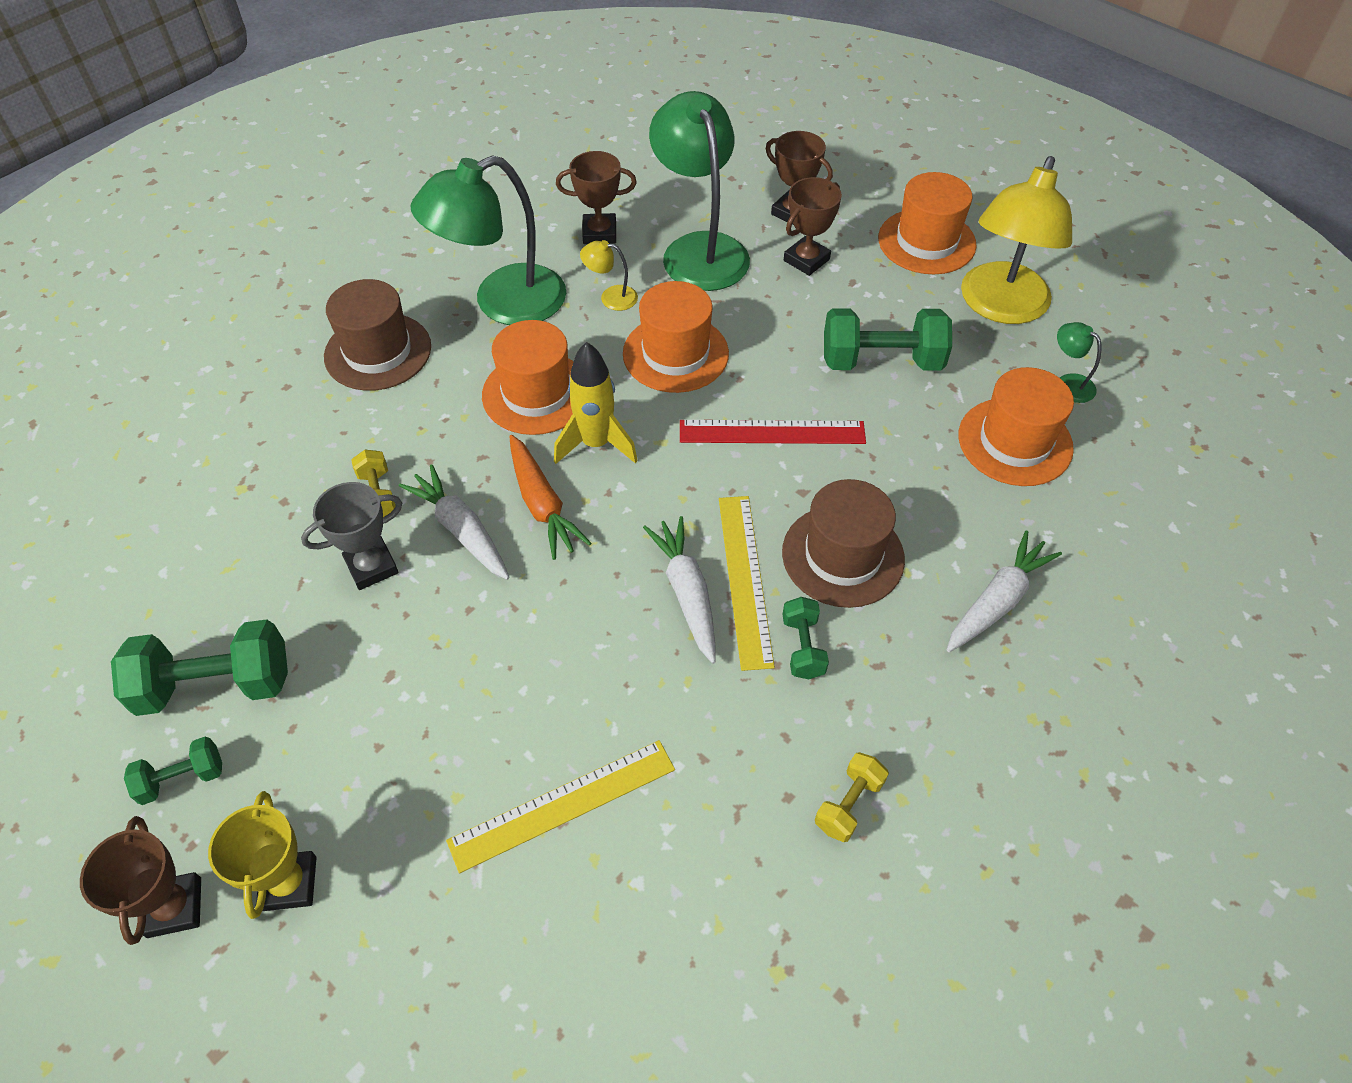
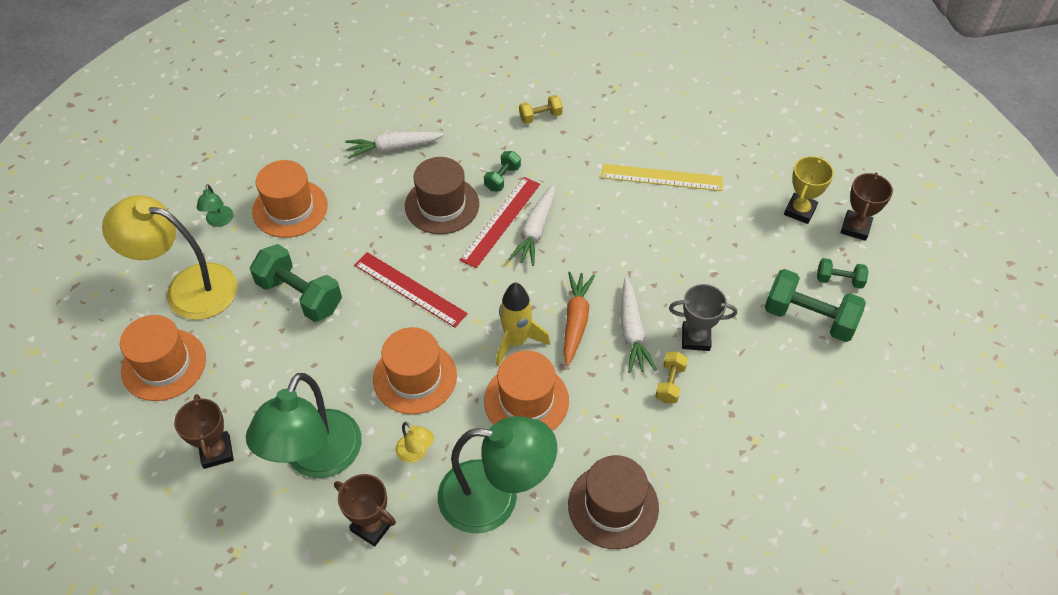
camera: 145 degrees left, 0 degrees up
yellow ruler [719,496,775,671] -> red ruler [460,177,540,268]
brown trophy [784,177,842,276] -> none
yellow lamp [961,156,1072,324] -> yellow lamp turned 135 degrees counterclockwise [102,195,237,320]

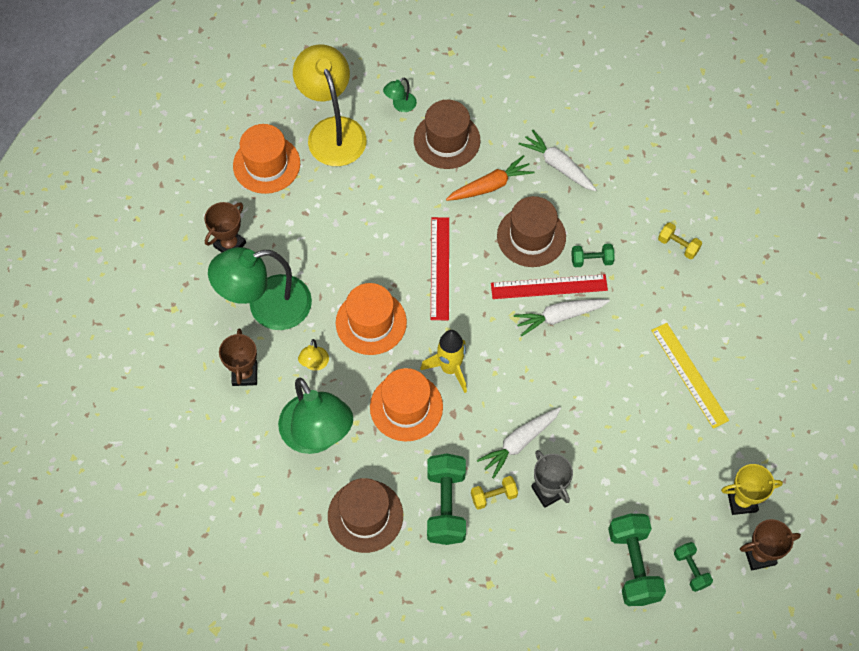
camera: 55 degrees right, 10 degrees up
green dumbbell [250,244,342,322] -> green dumbbell moved to [427,453,466,545]
orange hat [252,160,328,238] -> brown hat [414,100,481,169]
orange carrot [564,272,595,366] -> orange carrot moved to [446,155,534,201]

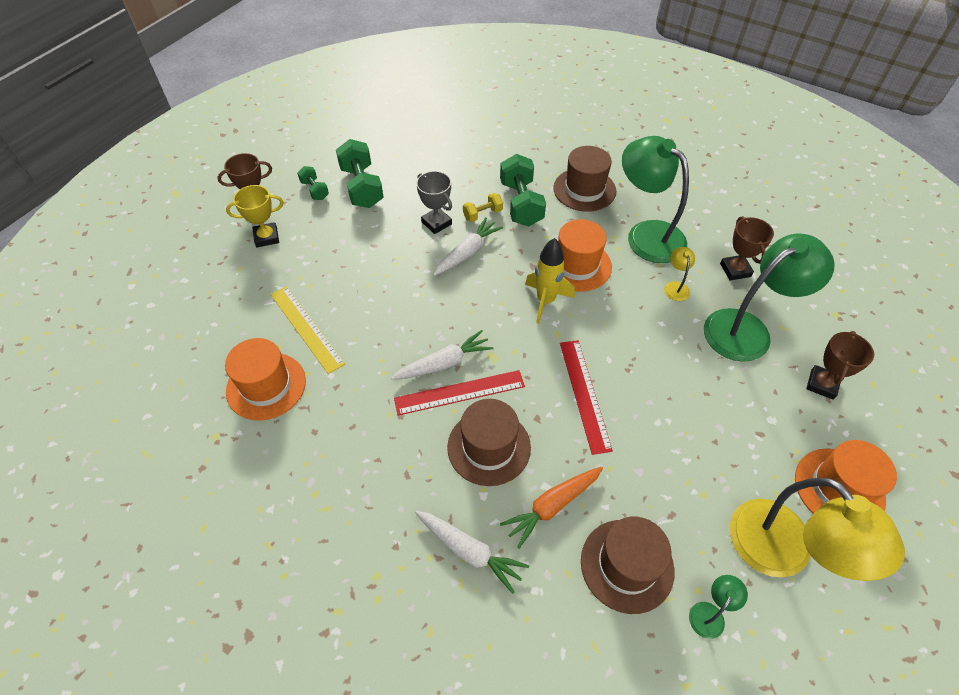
camera: 170 degrees right, 10 degrees down
orange hat [336,283,407,355] -> orange hat moved to [225,338,306,421]
green dumbbell [571,244,615,267] -> none
yellow dumbbell [658,222,702,259] -> none

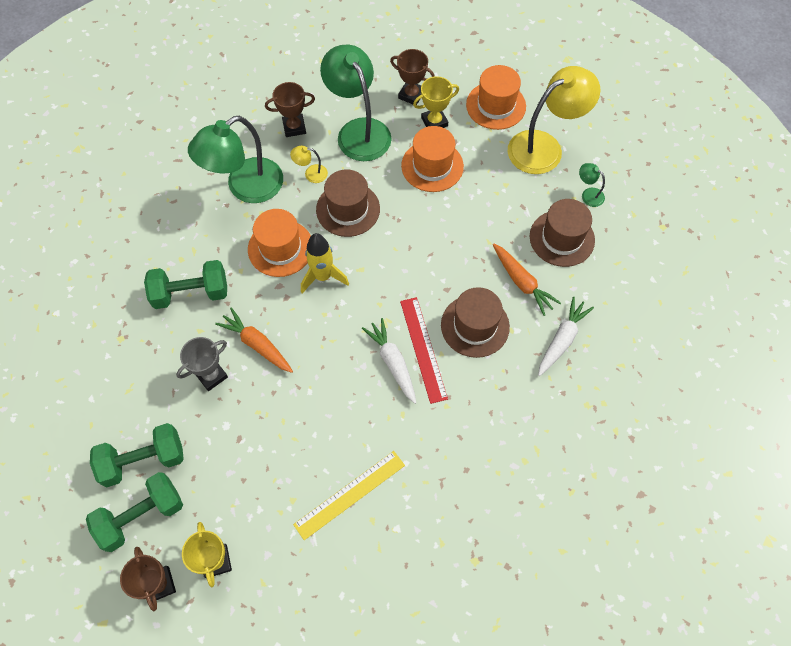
camera: 90 degrees left, 10 degrees up
orange hat [225,338,306,421] -> orange hat moved to [401,126,464,192]
green dumbbell [297,166,329,200] -> green dumbbell [86,472,183,552], size x1.89
white carrot [433,217,503,276] -> orange carrot [215,308,293,373]
yellow dumbbell [463,193,503,222] -> none
brown hat [553,146,616,212] -> brown hat moved to [316,170,380,237]
red ruler [560,340,613,455] -> none
none -> yellow trophy [413,76,459,128]

